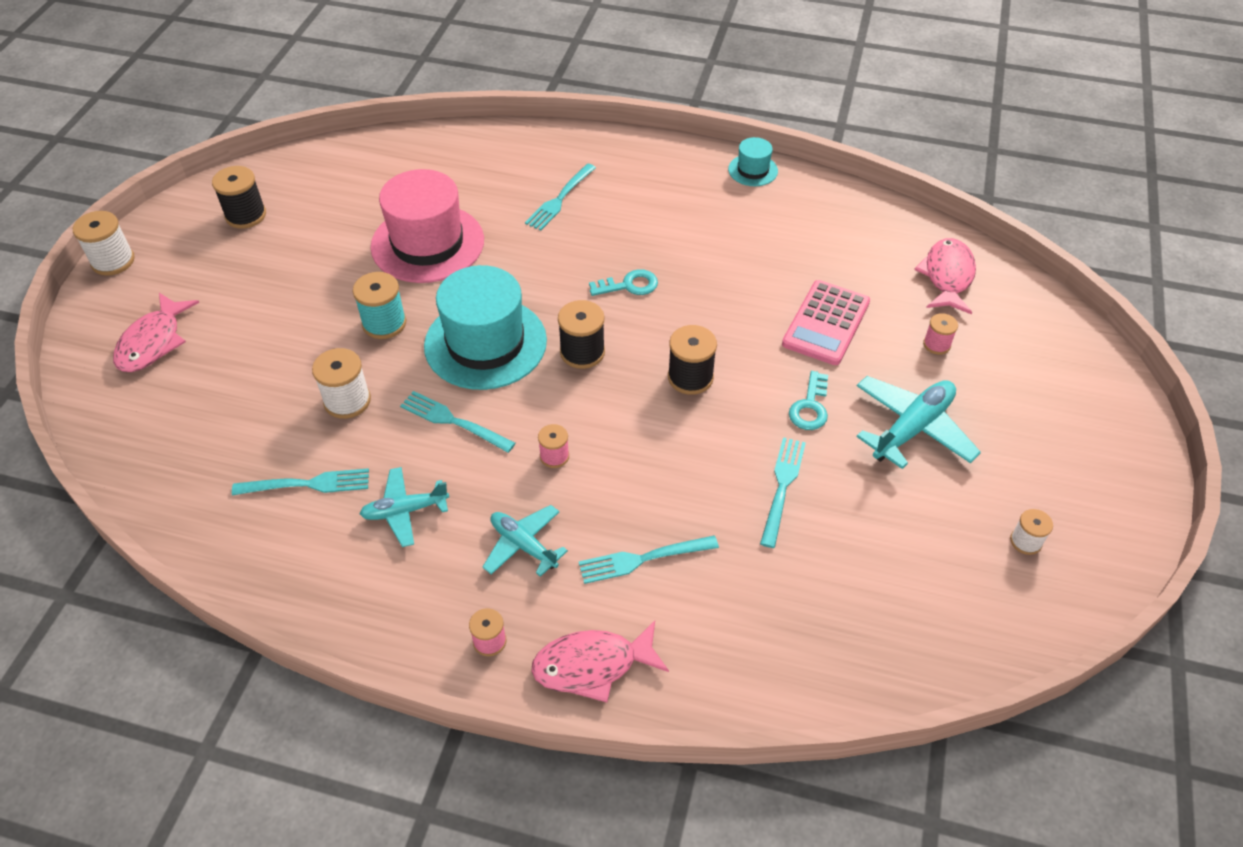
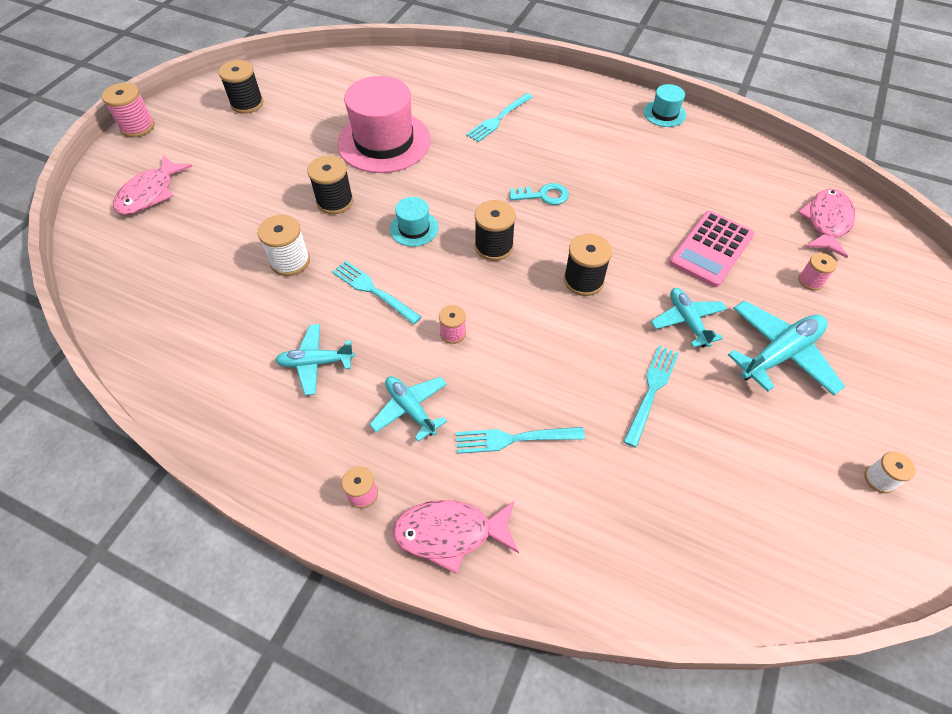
camera: 10 degrees right, 5 degrees up
white spool [73,211,135,276] -> pink spool [102,83,155,138]
turquoise fork [232,468,369,495] -> none
turquoise spool [353,272,406,339] -> black spool [307,156,353,214]
turquoise hat [424,265,547,390] -> turquoise hat [390,197,439,247], size x0.47
turquoise key [789,371,828,430] -> turquoise plane [651,288,727,347]

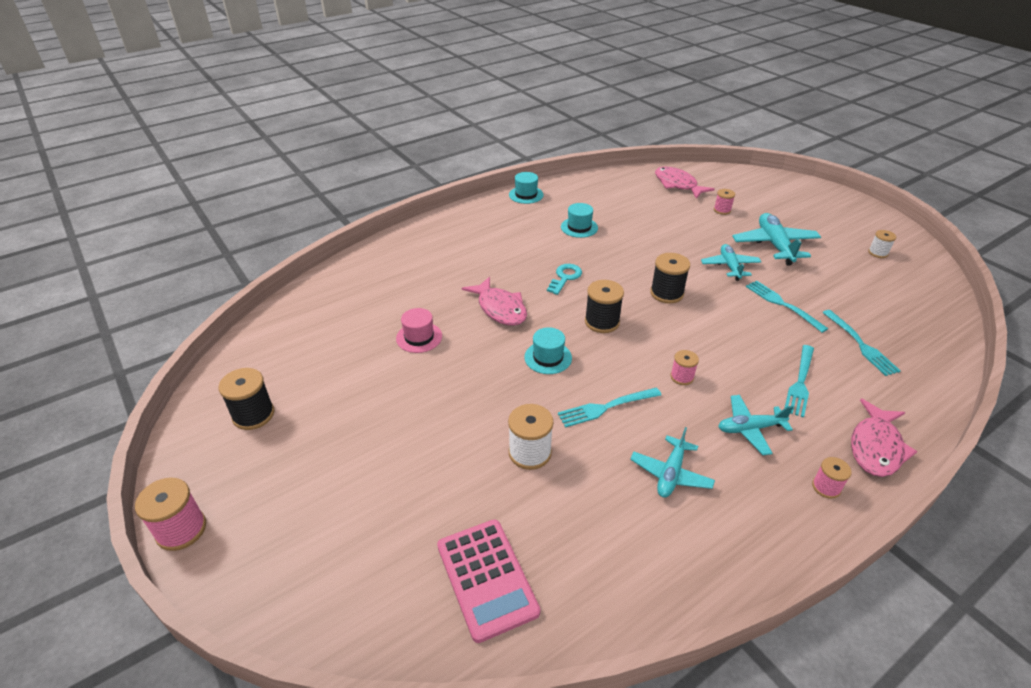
camera: 60 degrees left, 15 degrees down
pink fish [113,155,193,215] -> pink fish moved to [462,276,527,326]
black spool [307,156,353,214] -> none
pink hat [337,76,431,173] -> pink hat [396,308,442,353], size x0.47
turquoise fork [466,93,533,142] -> turquoise fork moved to [822,310,901,376]
turquoise plane [651,288,727,347] -> turquoise plane turned 75 degrees clockwise [701,244,761,281]
pink calculator [669,211,754,287] -> pink calculator moved to [437,519,540,643]
none -> turquoise hat [561,203,598,238]

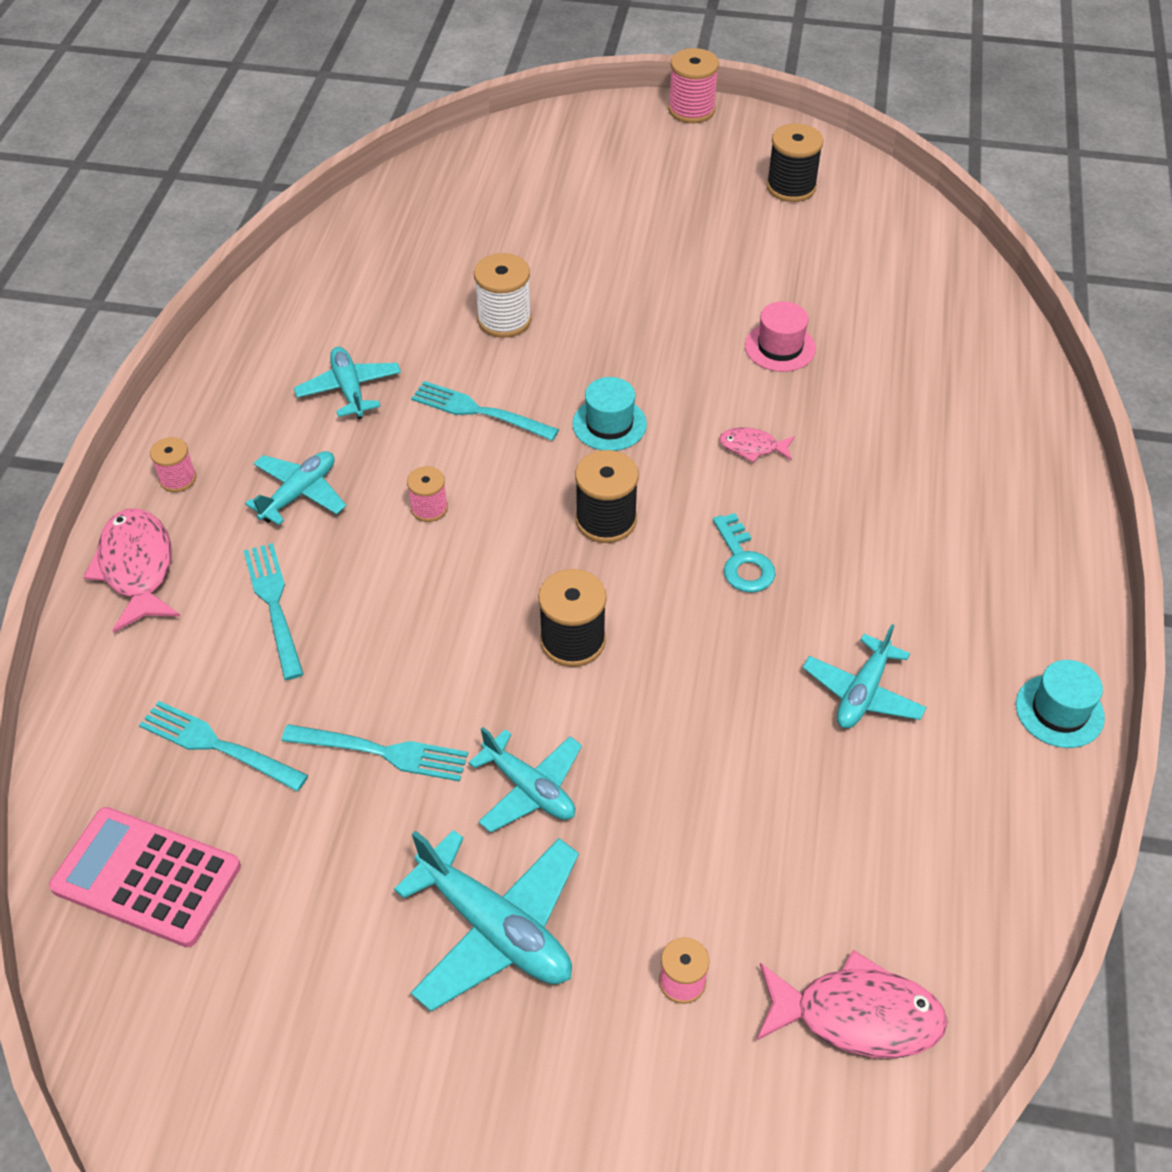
camera: 135 degrees right, 10 degrees up
pink calculator [437,519,540,643] -> pink calculator moved to [49,807,241,947]
pink fish [462,276,527,326] -> pink fish [719,427,795,463], size x0.53
turquoise fork [558,387,661,428] -> turquoise fork turned 90 degrees counterclockwise [411,381,559,441]
turquoise hat [561,203,598,238] -> turquoise plane [803,624,927,728]
white spool [868,230,896,258] -> none

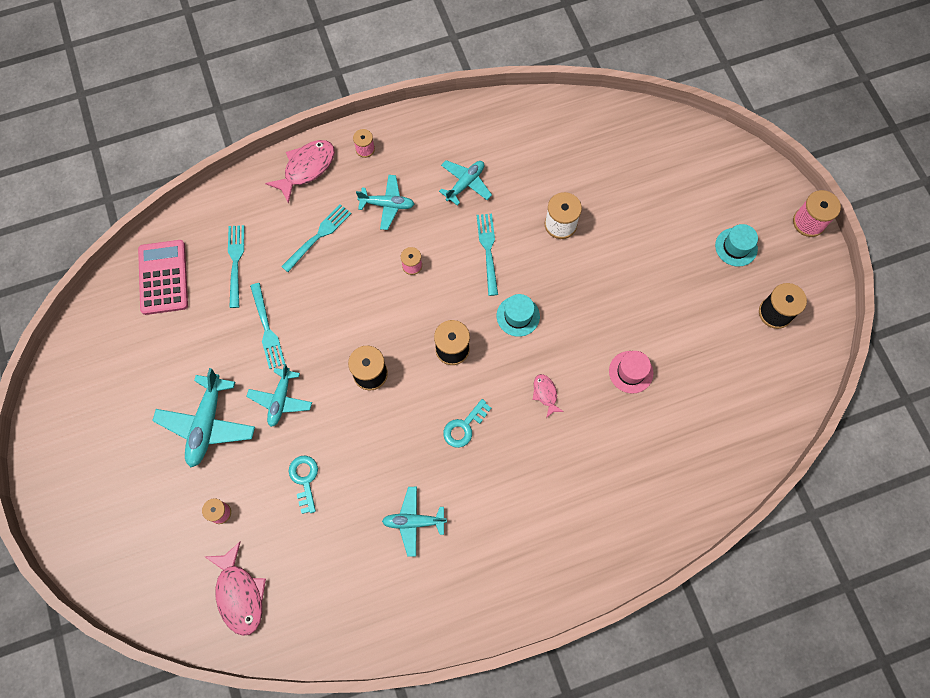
camera: 60 degrees right, 20 degrees up
turquoise hat [1016,660,1105,748] -> turquoise hat moved to [715,224,758,267]
none -> turquoise key [289,456,318,514]

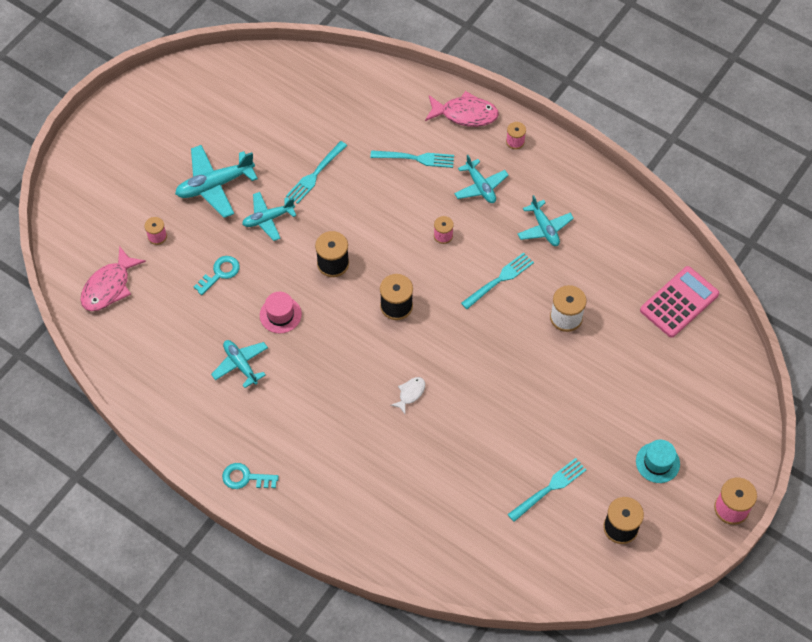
camera: 55 degrees right, 10 degrees down
pink calculator [138,240,188,315] -> pink calculator moved to [640,266,719,338]
turquoise fork [228,225,244,308] -> turquoise fork moved to [507,458,586,522]
turquoise plane [439,160,492,206] -> turquoise plane turned 60 degrees clockwise [518,195,574,246]
turquoise key [443,399,492,448] -> turquoise key moved to [222,463,279,489]
turquoise hat [497,294,540,337] -> none
pink fish [533,374,564,418] -> white fish [391,377,425,414]
pink hat [609,351,653,394] -> pink hat moved to [260,292,302,333]

